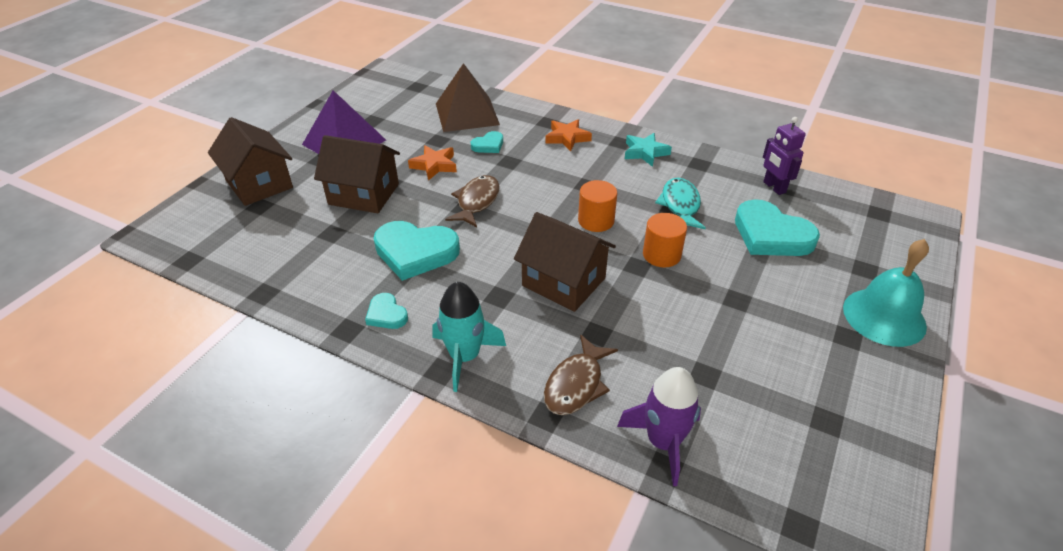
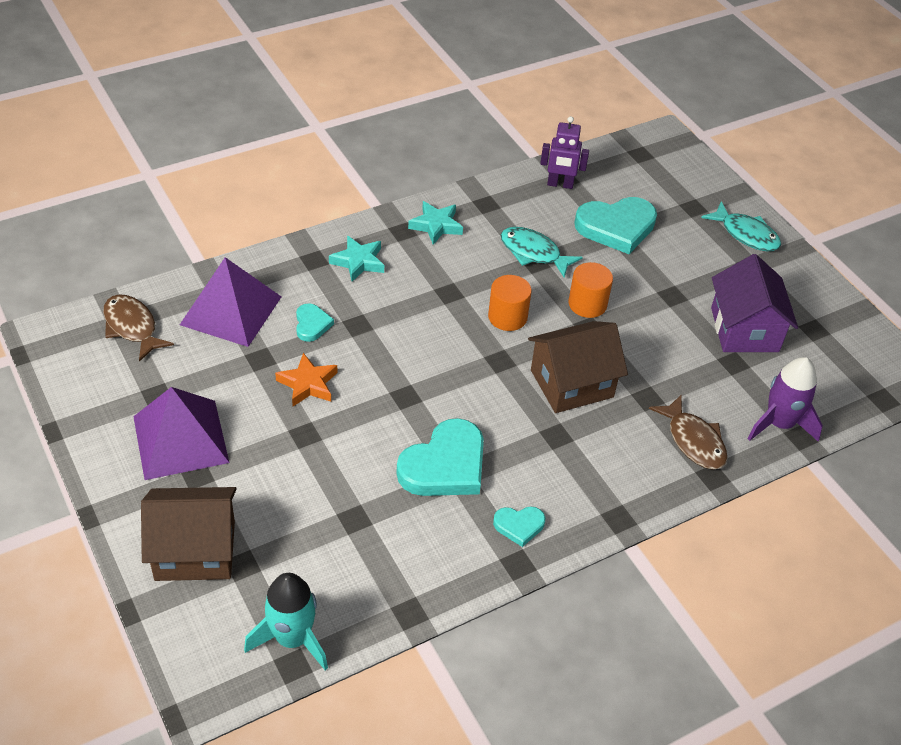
camera: 60 degrees left, 5 degrees up
brown house [314,135,400,213] -> none
turquoise rocket [433,281,506,392] -> turquoise rocket moved to [244,573,328,670]
brown pyramid [436,63,500,132] -> purple pyramid [180,257,281,347]
brown fish [445,175,500,227] -> brown fish moved to [103,294,174,362]
orange star [545,119,592,152] -> turquoise star [329,236,384,282]
turquoise bell [843,239,929,347] -> turquoise fish [701,201,781,251]
none -> purple house [711,254,798,352]

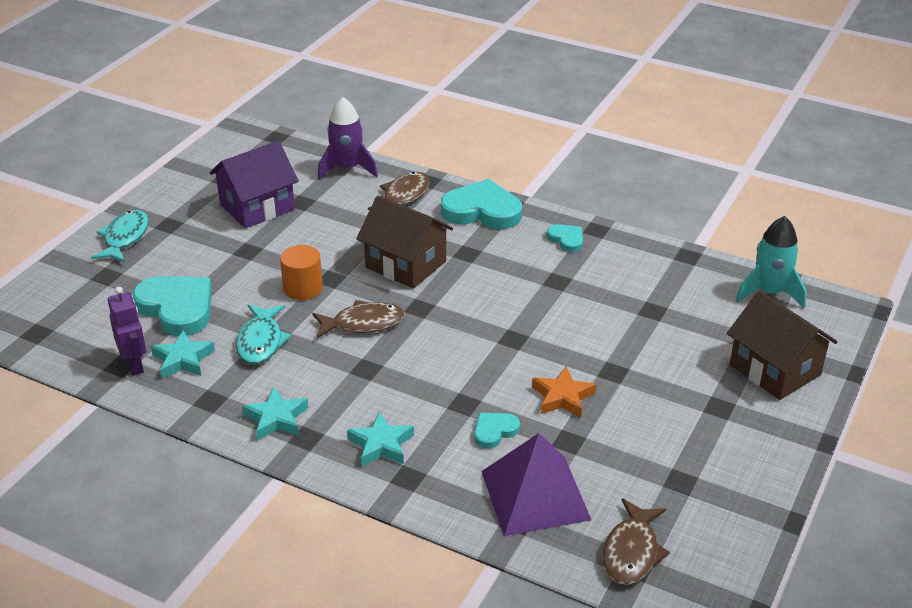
camera: 120 degrees left, 10 degrees down
purple pyramid [133,387,229,480] -> none
turquoise heart [396,418,484,496] -> turquoise heart moved to [441,179,522,229]
orange cylinder [488,275,532,331] -> brown fish [312,300,405,338]
none -> turquoise star [151,330,215,379]

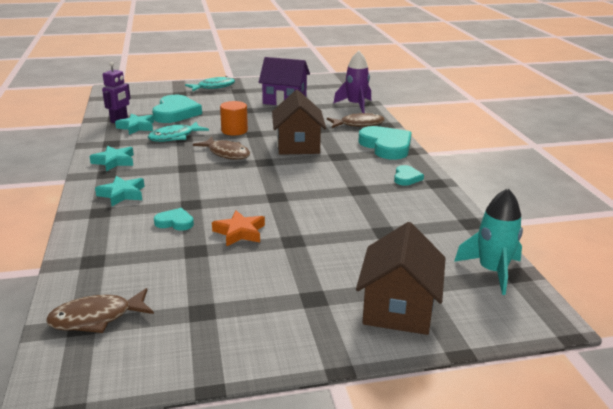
camera: 50 degrees right, 10 degrees down
purple pyramid [481,433,591,536] -> none

